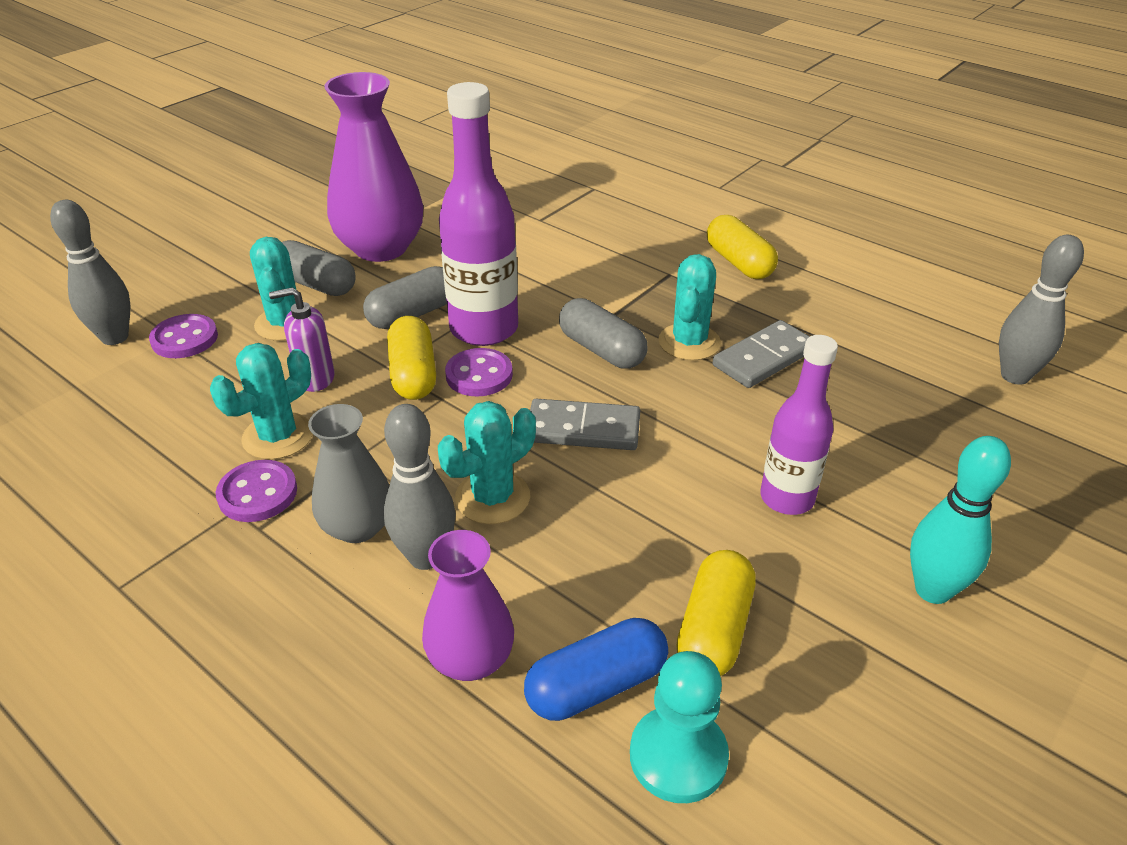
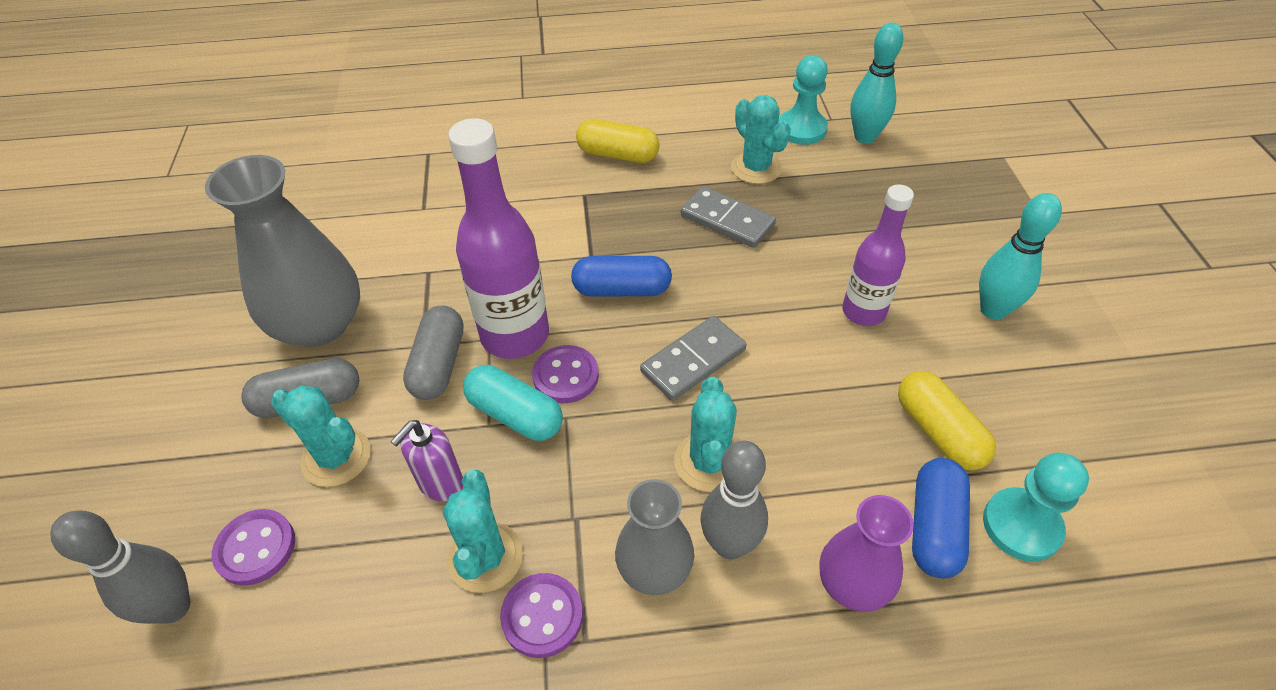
camera: 45 degrees left, 10 degrees up
purple vase [324,72,423,262] -> grey vase [205,155,360,347]
yellow capsule [387,316,436,400] -> turquoise capsule [463,365,563,441]
grey capsule [559,298,648,368] -> blue capsule [571,256,672,297]
turquoise cactus [659,254,721,360] -> turquoise cactus moved to [731,95,791,184]
grey domino [713,320,810,388] -> grey domino turned 60 degrees counterclockwise [681,186,776,248]
grey bowling pin [999,235,1084,385] -> turquoise bowling pin [850,23,904,144]
none -> turquoise pawn [778,55,828,145]

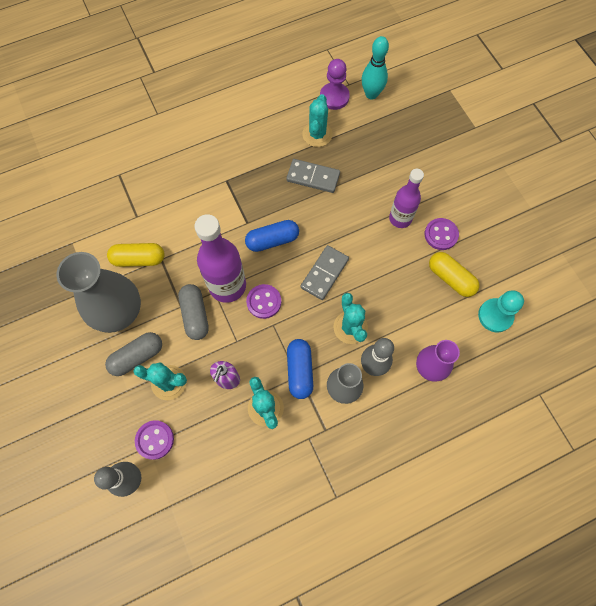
camera: 20 degrees left, 20 degrees up
turquoise capsule [463,365,563,441] -> none
purple button [500,573,583,658] -> purple button moved to [424,218,459,250]
yellow capsule [576,119,659,163] -> yellow capsule moved to [107,243,165,267]
turquoise cactus [731,95,791,184] -> turquoise cactus turned 60 degrees clockwise [302,94,333,147]
turquoise pawn [778,55,828,145] -> purple pawn [320,59,350,110]
blue capsule [912,458,970,578] -> blue capsule moved to [287,339,313,399]
turquoise bowling pin [979,193,1062,320] -> none

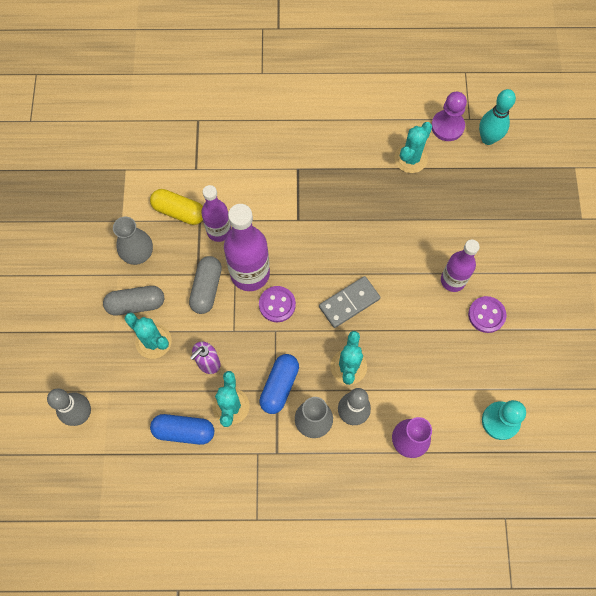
camera: 25 degrees right, 0 degrees up
grey vase [56,252,141,333] -> grey vase [113,217,153,265], size x0.59
purple button [135,420,174,460] -> none
blue capsule [245,220,299,252] -> blue capsule moved to [150,414,214,445]
grey domino [286,159,340,193] -> none
yellow capsule [429,252,480,297] -> none
none -> purple bottle [201,185,232,242]

